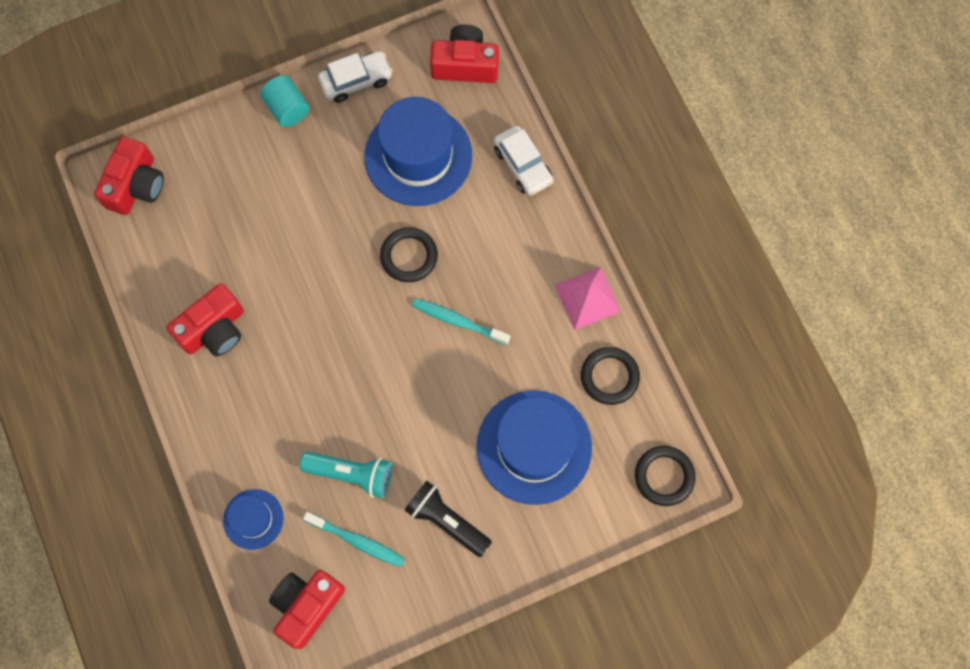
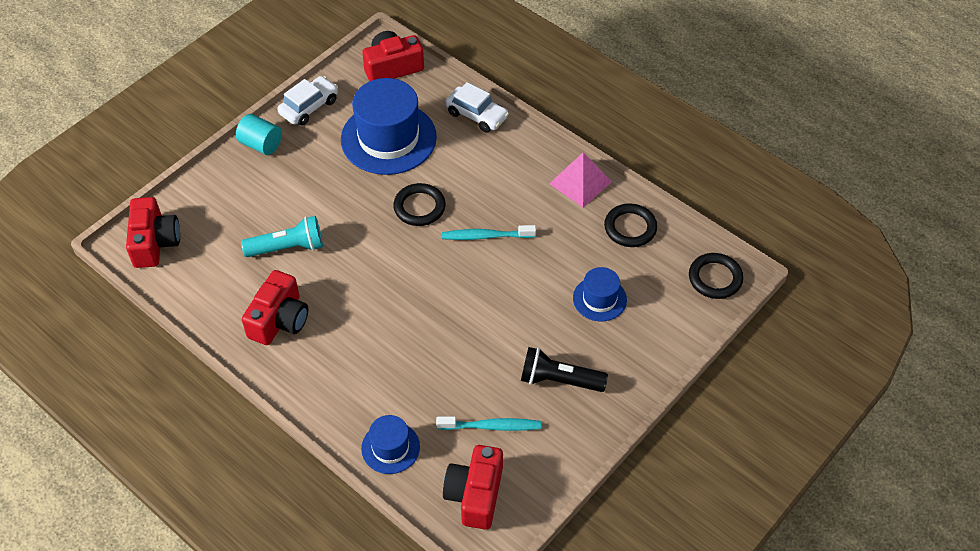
camera: 25 degrees left, 20 degrees down
turquoise flashlight [300,451,392,498] -> turquoise flashlight moved to [241,216,323,257]
blue hat [476,390,592,505] -> blue hat [573,267,627,321], size x0.51

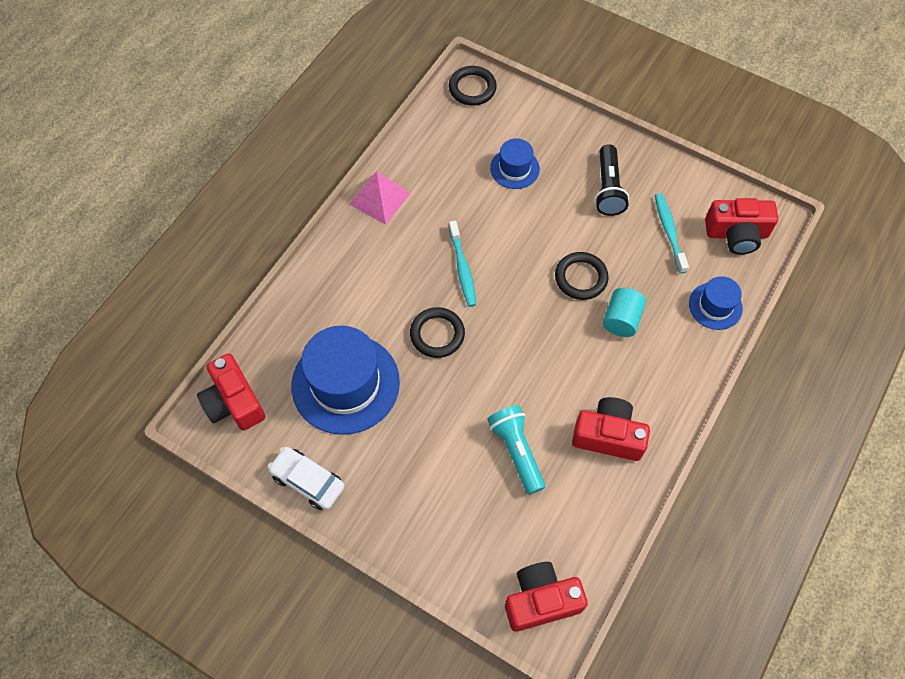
camera: 100 degrees left, 10 degrees up
turquoise cylinder [236,114,282,155] -> turquoise cylinder moved to [603,288,646,337]
white car [445,82,509,133] -> none
black ring [604,203,657,247] -> black ring moved to [555,252,609,300]

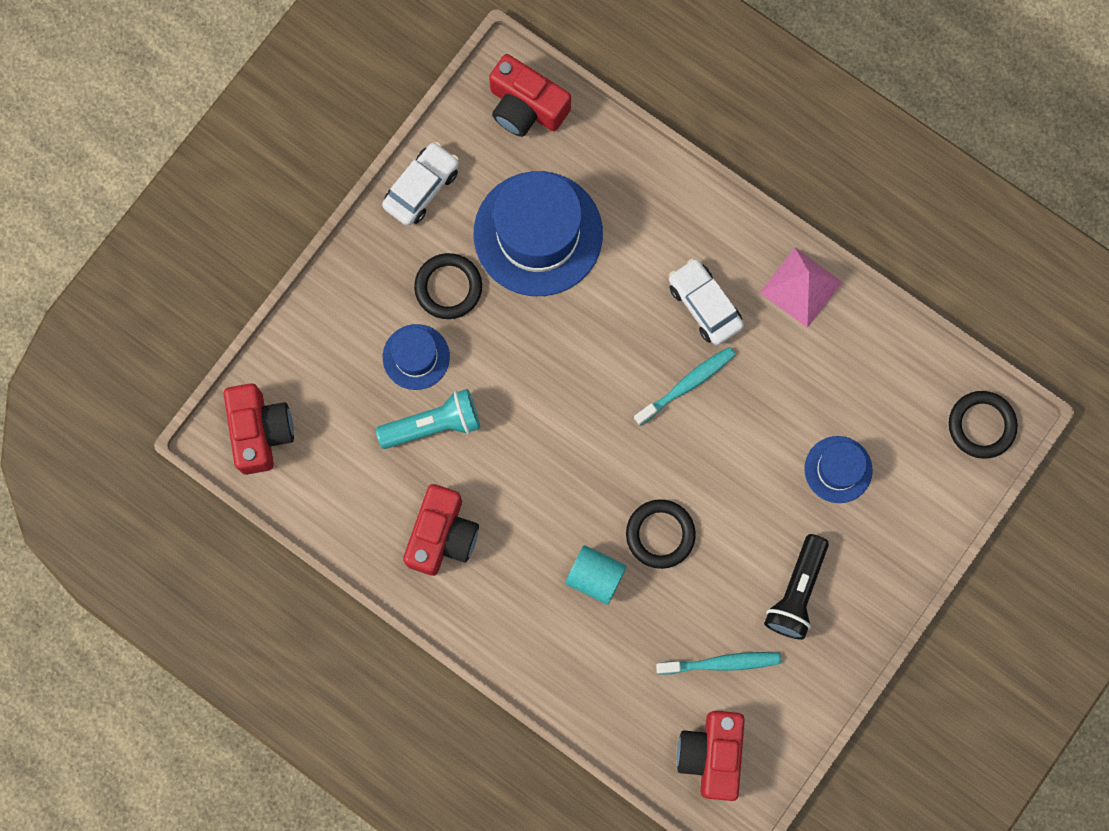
camera: 95 degrees right, 15 degrees up
red camera [197,353,265,430] -> red camera turned 120 degrees counterclockwise [489,54,571,137]
black ring [410,307,465,358] -> black ring moved to [414,253,482,319]
turquoise toothbrush [449,221,476,307] -> turquoise toothbrush turned 150 degrees clockwise [634,347,736,426]
black flashlight [595,144,629,216] -> black flashlight turned 75 degrees counterclockwise [764,534,829,640]
blue hat [689,276,743,330] -> blue hat moved to [383,324,450,390]
none -> white car [669,258,744,345]

